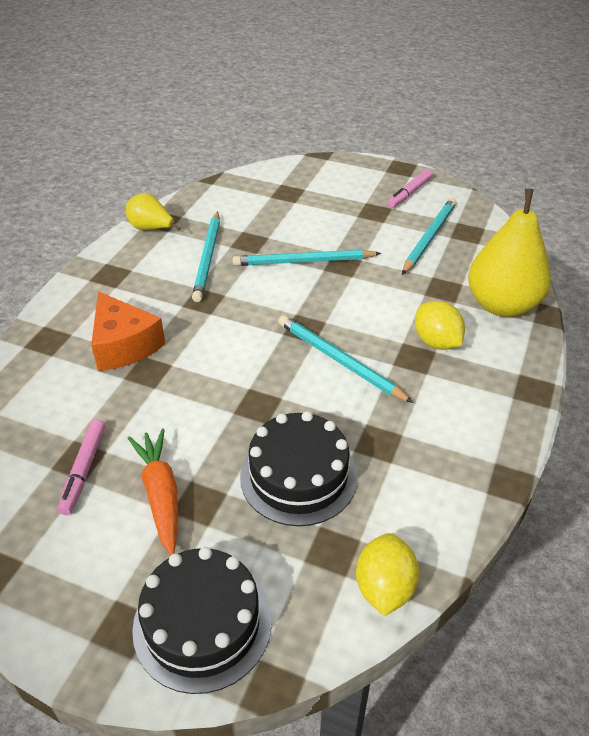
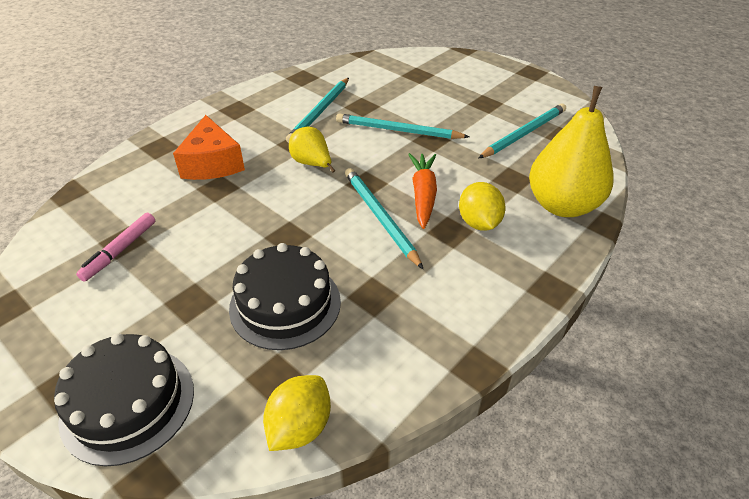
camera: 20 degrees right, 0 degrees up
yellow pear [126,193,181,230] -> yellow pear moved to [289,127,335,173]
orange carrot [128,428,178,555] -> orange carrot moved to [408,153,437,229]
pink marker [387,169,433,208] -> none

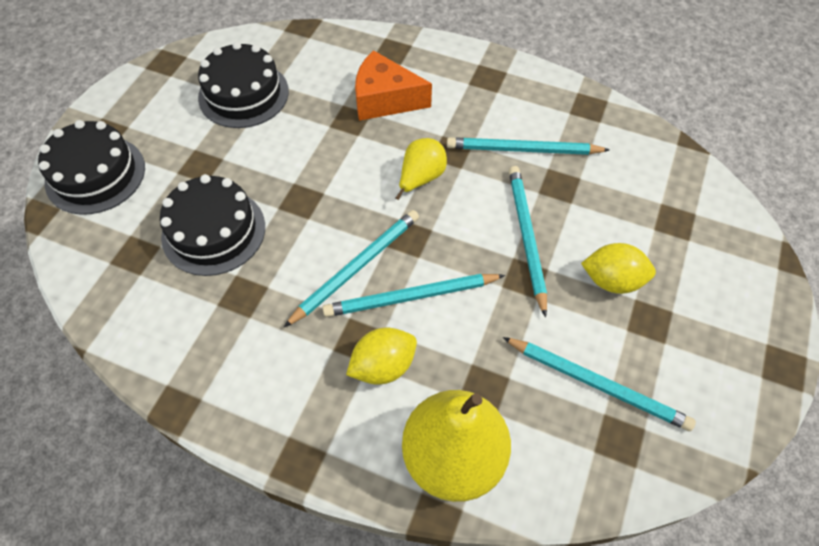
camera: 70 degrees right, 15 degrees up
pink marker [76,213,155,282] -> black cake [198,42,289,128]
orange cheese [173,115,245,180] -> orange cheese turned 45 degrees clockwise [355,50,432,121]
yellow lemon [263,375,331,451] -> yellow lemon moved to [581,243,656,294]
orange carrot [408,153,437,229] -> turquoise pencil [322,274,505,317]

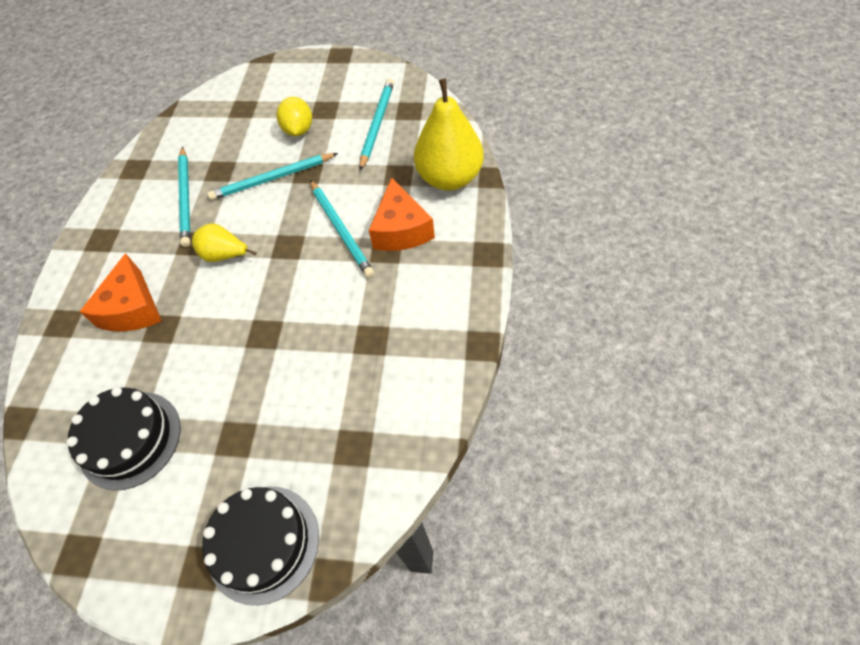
camera: 100 degrees left, 0 degrees up
black cake [160,174,265,276] -> none
turquoise pencil [284,210,419,327] -> none
yellow lemon [346,328,417,385] -> orange cheese [369,178,435,251]

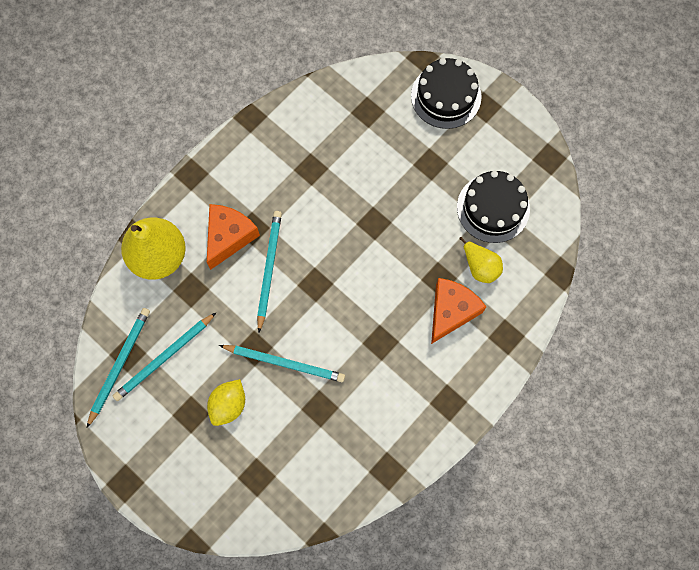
camera: 150 degrees left, 15 degrees up
turquoise pencil [178,146,191,247] -> turquoise pencil moved to [87,308,150,428]
yellow pear [192,223,257,262] -> yellow pear moved to [459,237,503,283]

